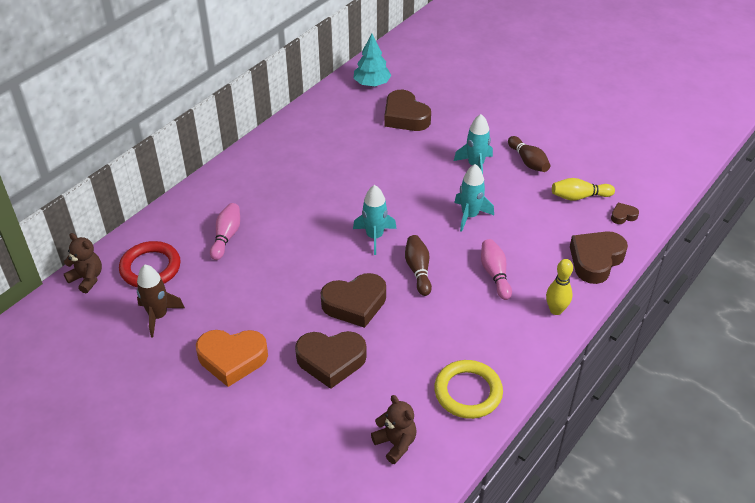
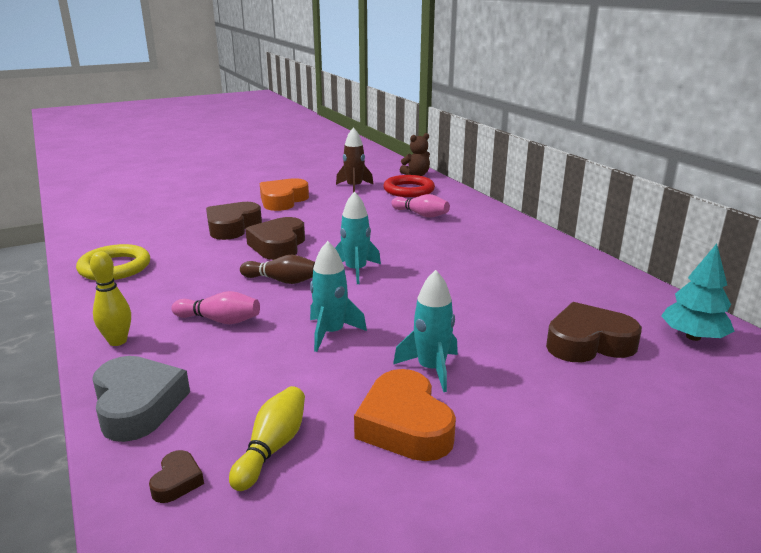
camera: 115 degrees right, 20 degrees down
brown teddy bear [371,395,417,464] -> none
brown bowling pin [508,136,550,172] -> orange heart [354,369,456,461]
brown heart [570,231,628,284] -> grey heart [92,356,190,442]

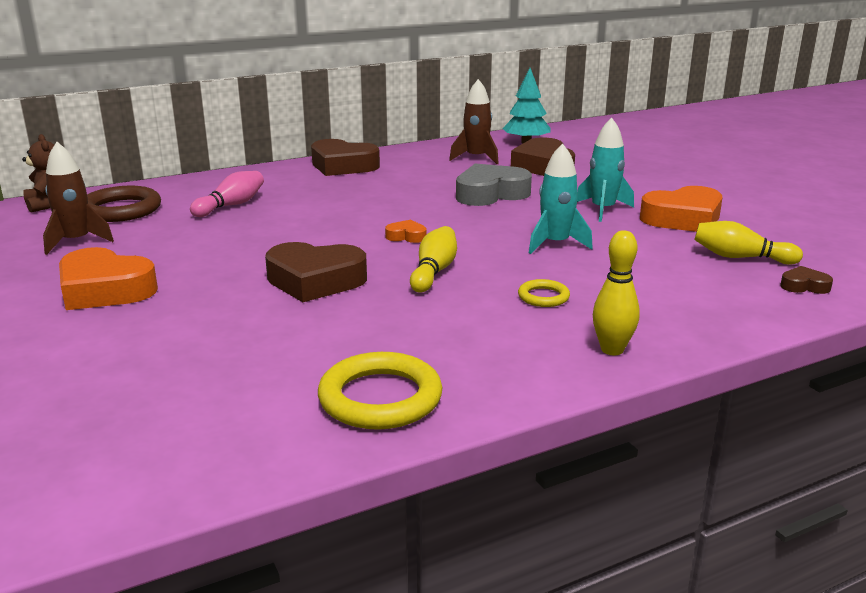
camera: 90 degrees left, 0 degrees up
grey heart [92,356,190,442] -> grey heart moved to [456,163,532,206]
pink bowling pin [171,291,260,324] -> yellow ring [518,279,570,307]
brown heart [206,202,262,240] -> brown heart moved to [311,139,380,176]
brown bowling pin [240,255,315,284] -> yellow bowling pin [410,226,457,293]
turquoise rocket [335,191,381,284] -> orange heart [385,220,427,243]
red ring [383,175,435,197] -> brown ring [87,186,161,222]
none -> brown rocket [449,79,499,164]

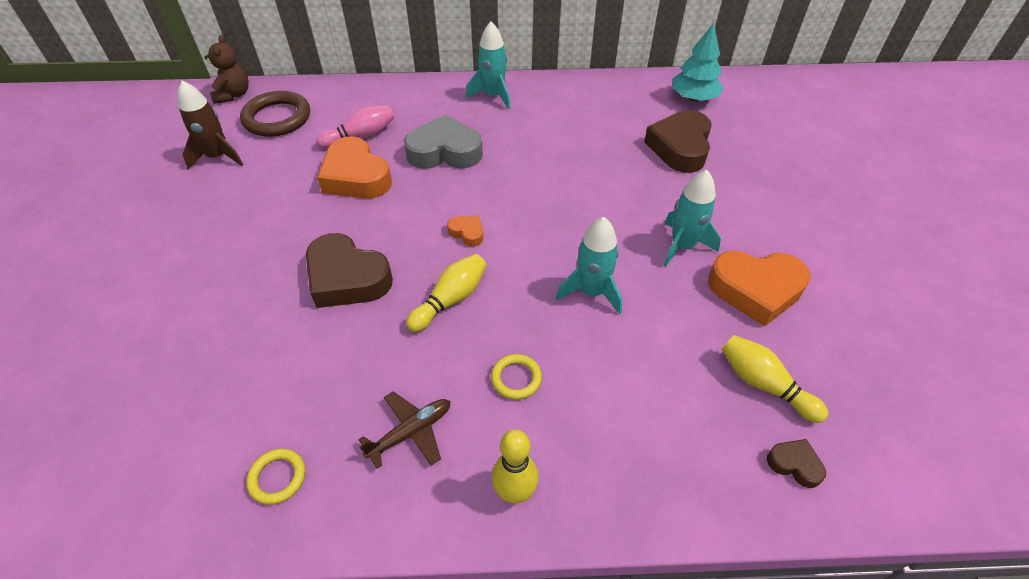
camera: 25 degrees right, 25 degrees up
orange heart [59,247,158,310] -> orange heart moved to [317,136,392,199]
brown heart [311,139,380,176] -> turquoise rocket [466,22,511,109]
yellow ring [318,352,443,430] -> yellow ring [246,448,306,505], size x0.52
brown rocket [449,79,499,164] -> none
grey heart [456,163,532,206] -> grey heart moved to [404,114,483,169]
none -> brown plane [358,391,450,468]

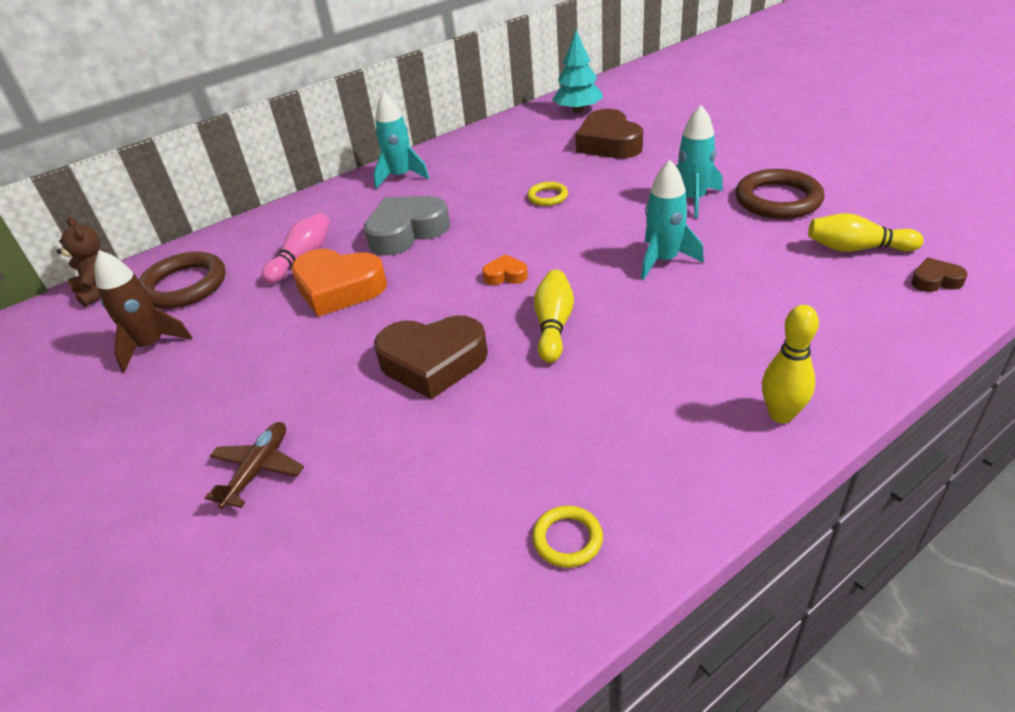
camera: 30 degrees left, 10 degrees down
brown plane [358,391,450,468] -> brown plane moved to [205,422,304,509]
yellow ring [491,354,542,400] -> yellow ring moved to [527,182,568,206]
orange heart [708,251,811,327] -> brown ring [735,169,825,219]

